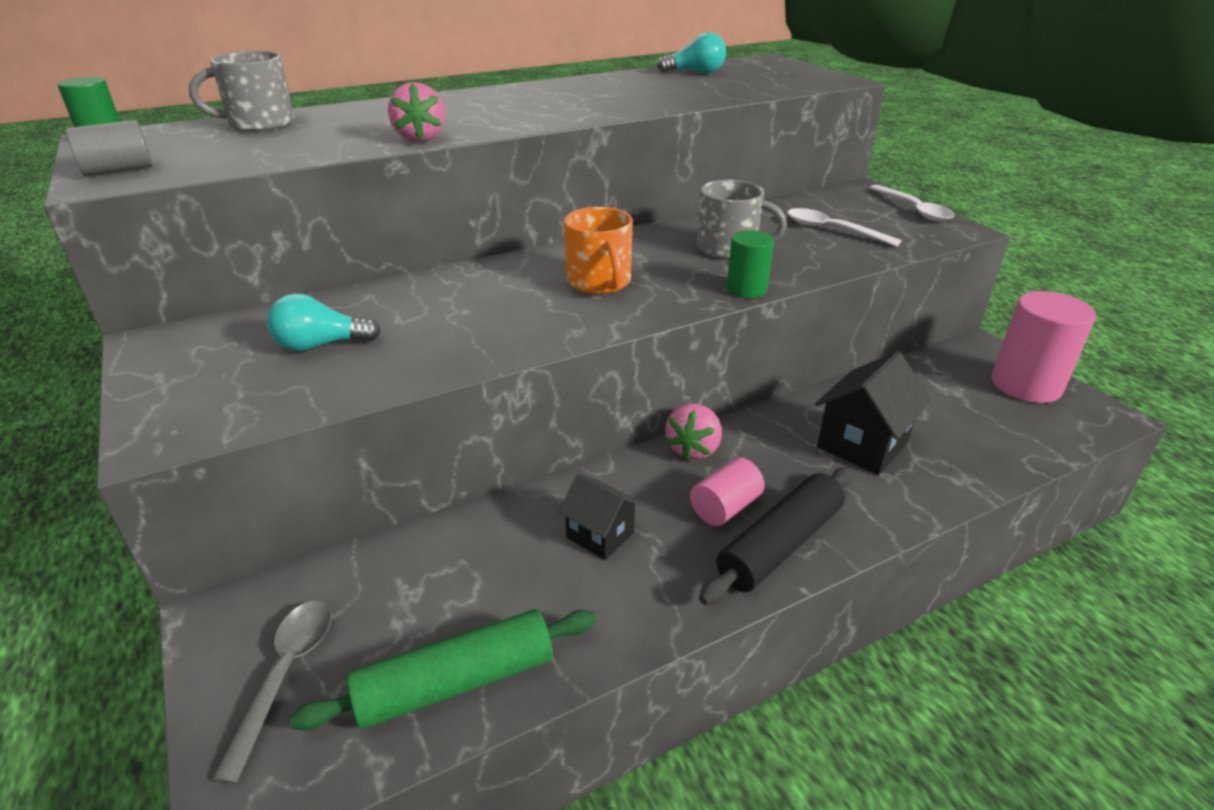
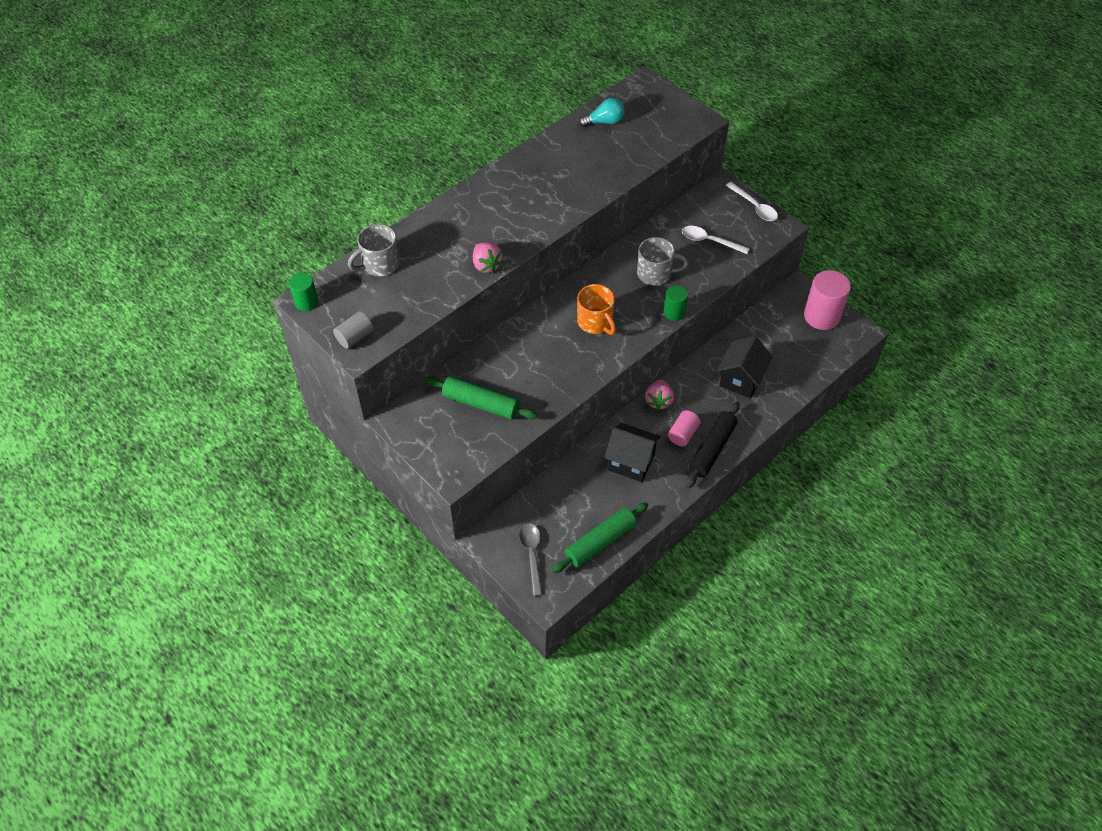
camera: 15 degrees left, 20 degrees up
turquoise light bulb [267,293,381,351] -> green rolling pin [425,376,537,419]
black house [558,473,642,560] -> black house [604,423,661,482], size x1.60

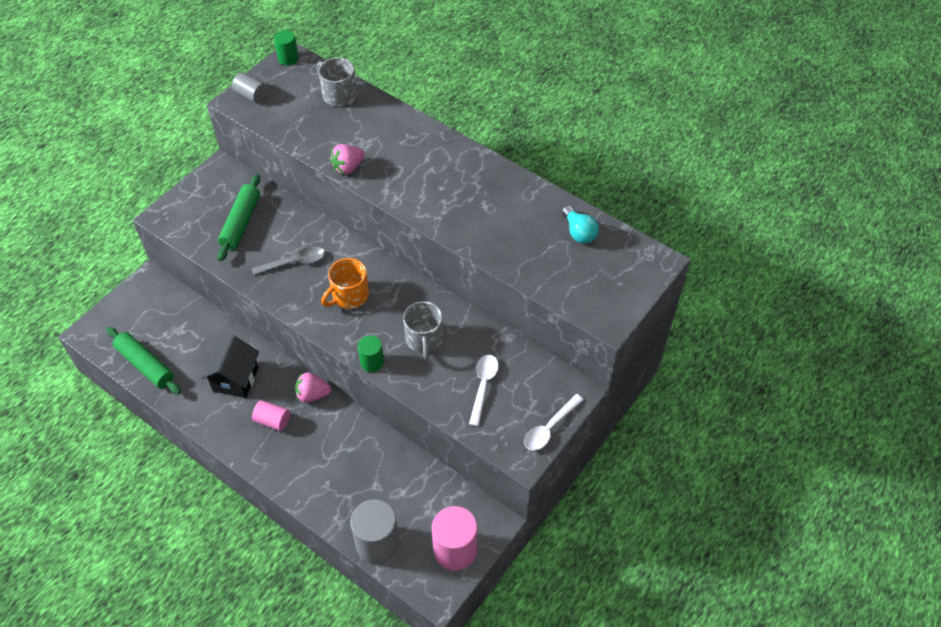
camera: 80 degrees right, 0 degrees up
grey spoon [519,523,543,596] -> grey spoon moved to [252,247,325,275]
black rolling pin [686,402,740,488] -> none
black house [717,336,773,398] -> none
none -> grey cylinder [350,499,399,564]

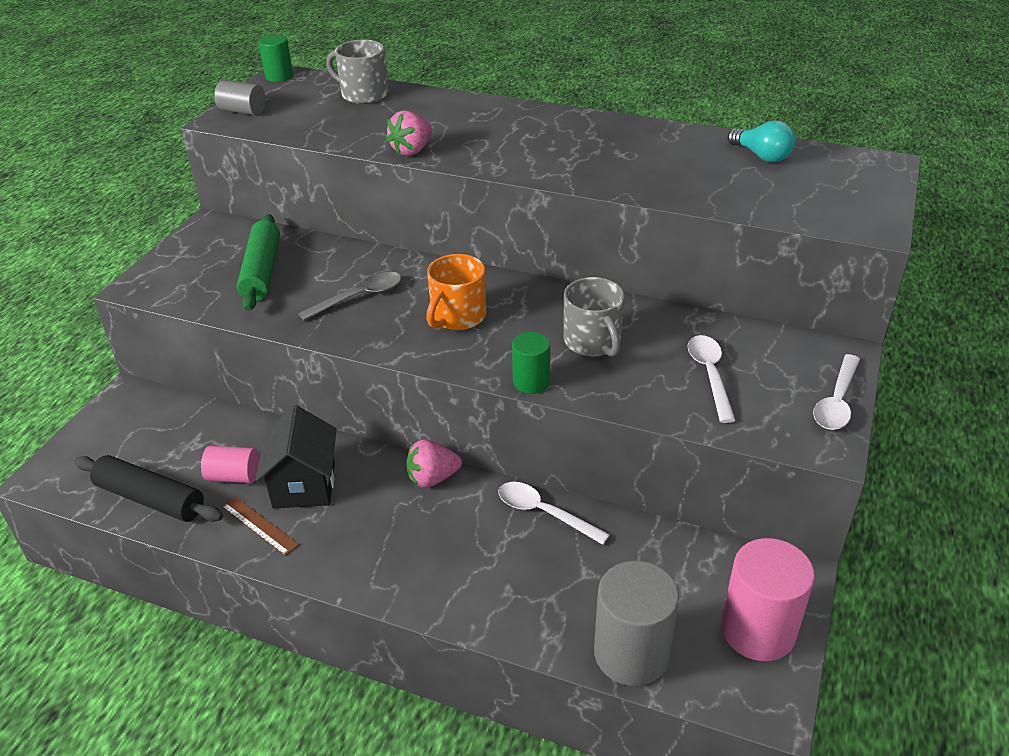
camera: 15 degrees left, 15 degrees down
green rolling pin [106,327,181,395] -> black rolling pin [74,455,223,522]
pink cylinder [252,400,290,431] -> pink cylinder moved to [201,446,259,483]
none -> brown ruler [221,496,299,556]
none -> white spoon [498,482,610,545]

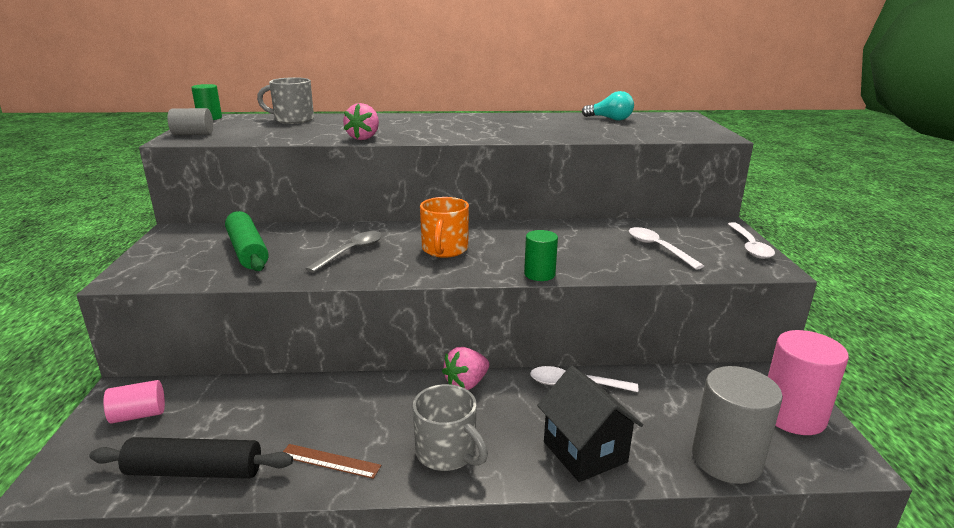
camera: 25 degrees left, 15 degrees down
pink cylinder [201,446,259,483] -> pink cylinder moved to [103,380,165,423]
black house [255,405,337,508] -> black house moved to [537,366,643,482]
grey mug [563,277,625,357] -> grey mug moved to [413,384,488,471]

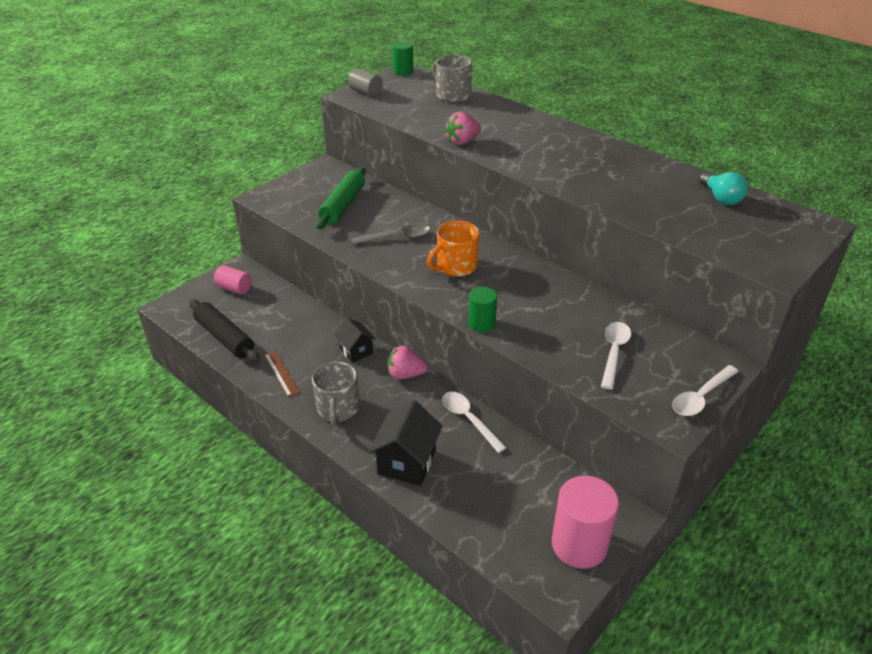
camera: 45 degrees right, 15 degrees up
grey cylinder [692,366,783,484] -> none
none -> black house [334,318,376,363]

